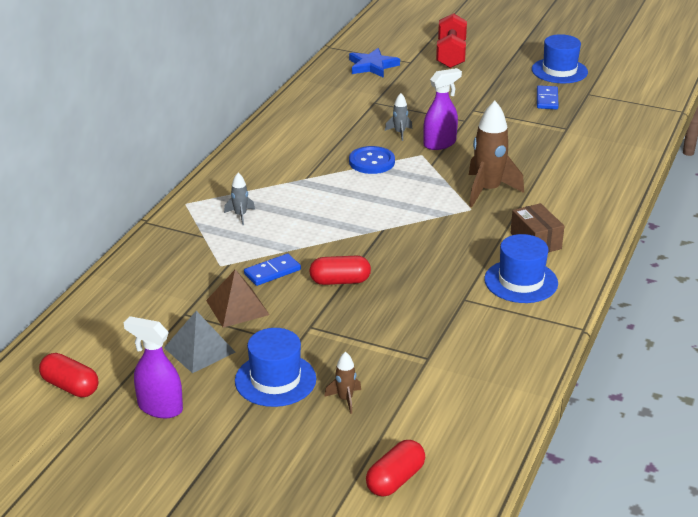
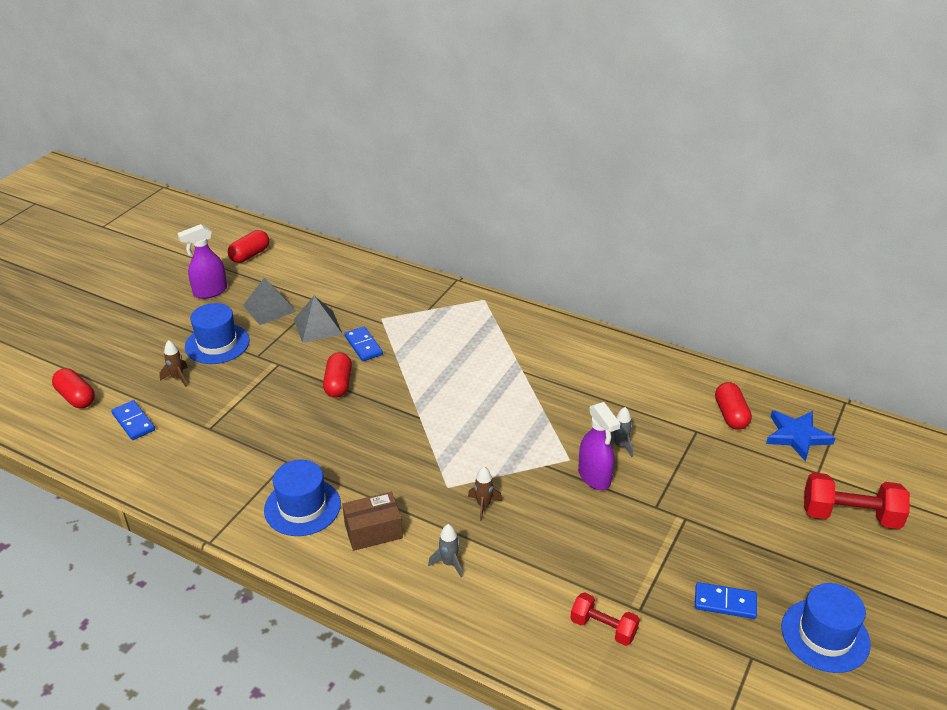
camera: 95 degrees right, 5 degrees up
purple spray bottle [124,316,183,418] -> purple spray bottle turned 150 degrees counterclockwise [177,224,227,299]
brown pyramid [206,269,269,328] -> grey pyramid [294,296,342,343]
grey rocket [224,173,255,225] -> grey rocket moved to [428,524,463,577]
blue button [349,146,395,174] -> none
brown rocket [469,101,524,207] -> brown rocket [468,467,502,521], size x0.48
none -> blue domino [111,400,155,440]
none -> red dumbbell [571,592,640,646]
none -> red capsule [715,382,752,430]

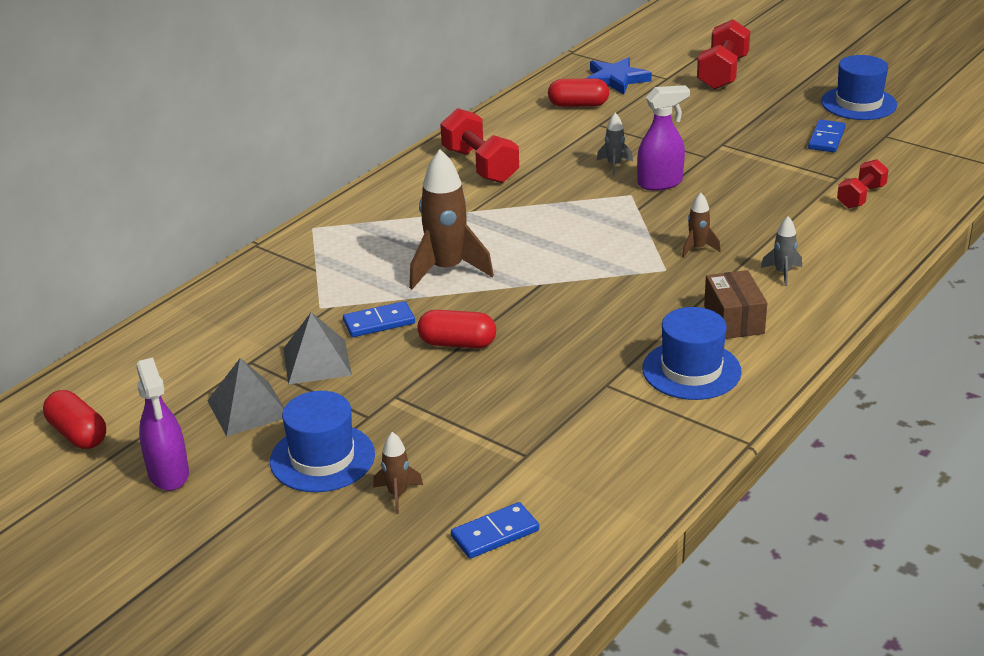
camera: 80 degrees left, 5 degrees down
red capsule [52,368,95,408] -> none
none -> brown rocket [409,149,494,289]
none -> red dumbbell [440,108,519,183]

